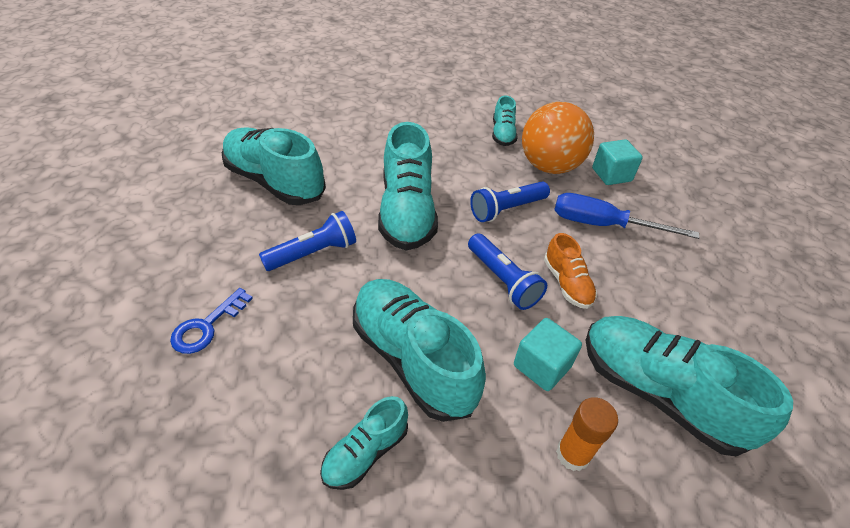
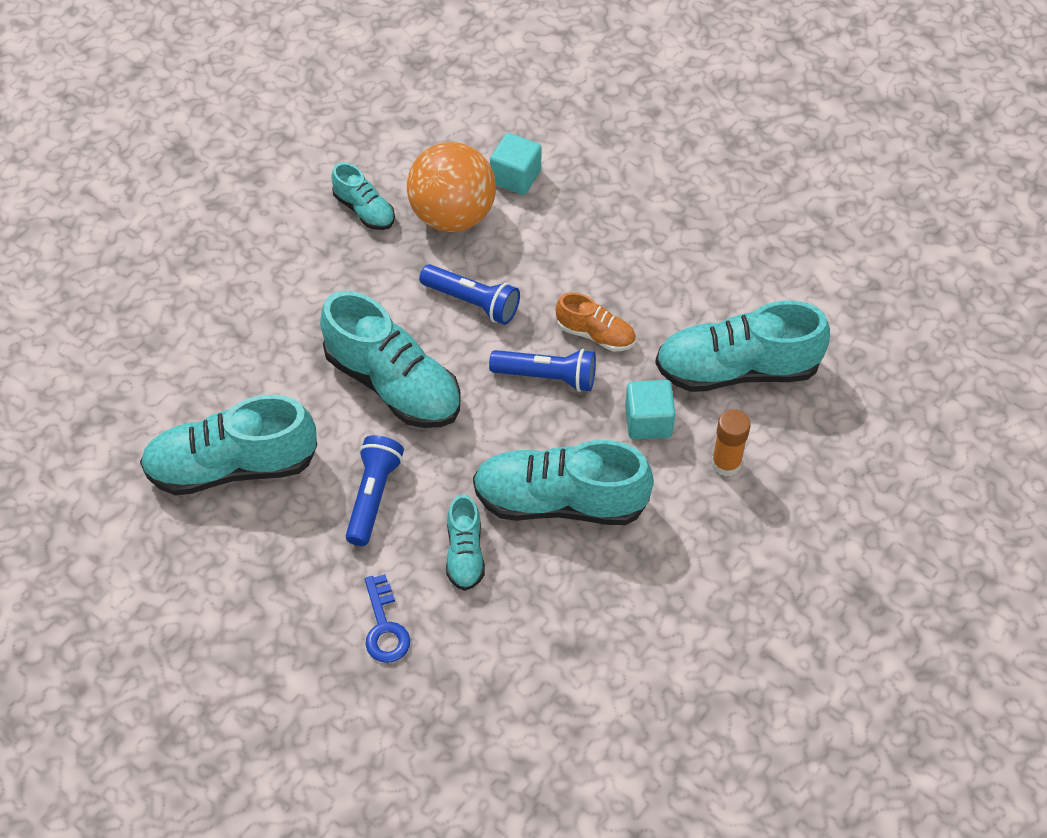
camera: 45 degrees left, 10 degrees up
turquoise shoe [320,396,408,490] -> turquoise shoe moved to [446,494,485,591]
blue flashlight [470,182,550,222] -> blue flashlight turned 75 degrees counterclockwise [419,264,520,325]
blue screwdriver [554,193,699,239] -> none

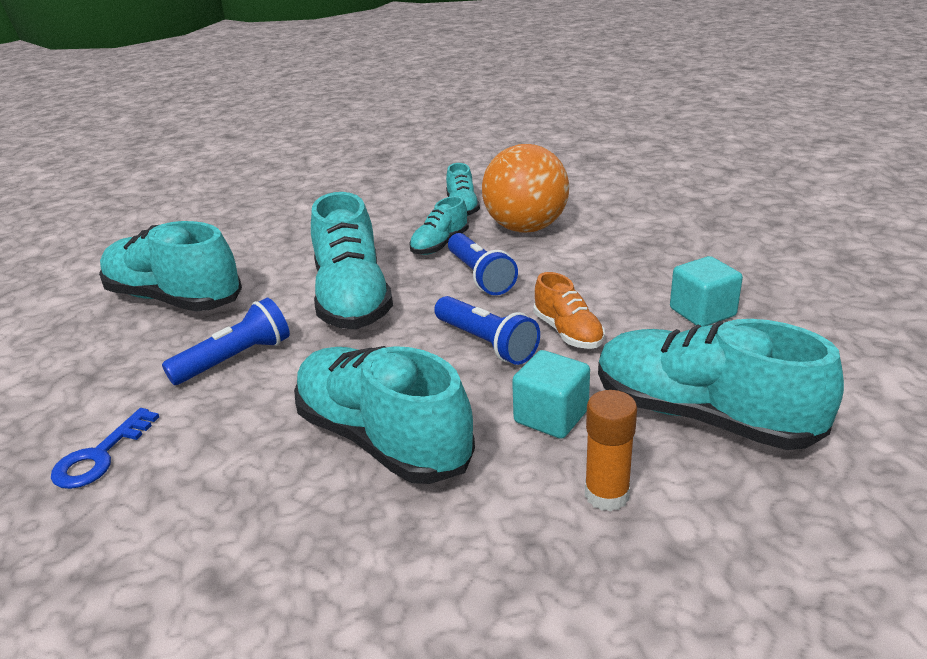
camera: 40 degrees right, 25 degrees down
turquoise shoe [446,494,485,591] -> turquoise shoe moved to [409,196,469,255]
turquoise cube [490,133,542,195] -> turquoise cube moved to [670,256,743,327]

